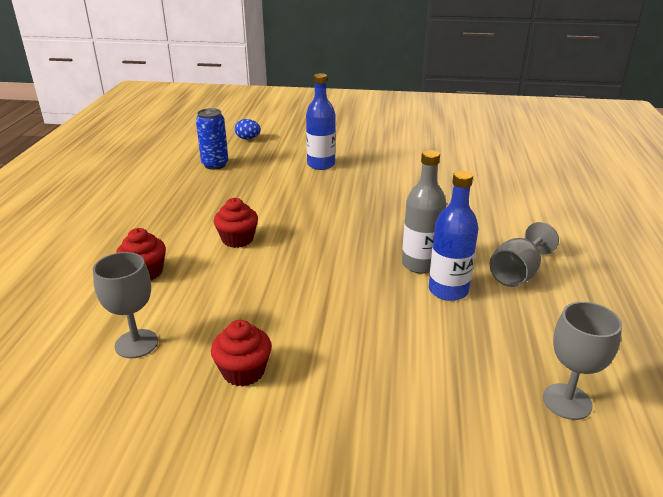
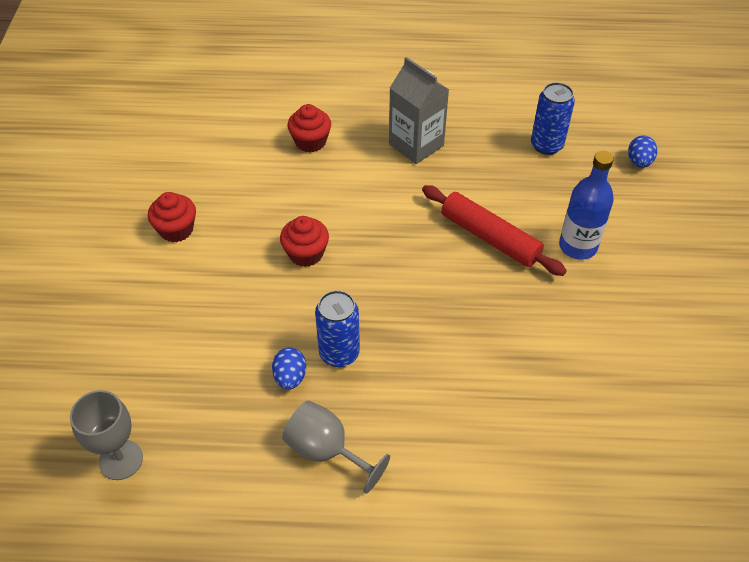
camera: 85 degrees right, 20 degrees up
grey goblet [93,252,158,358] -> none
red cupcake [214,198,258,248] -> red cupcake moved to [280,216,329,267]
grey bottle [402,150,447,274] -> blue can [315,290,360,367]
blue bottle [429,171,478,301] -> blue egg [272,347,306,390]
none -> grey carton [389,57,449,164]
none -> red rolling pin [422,185,567,276]

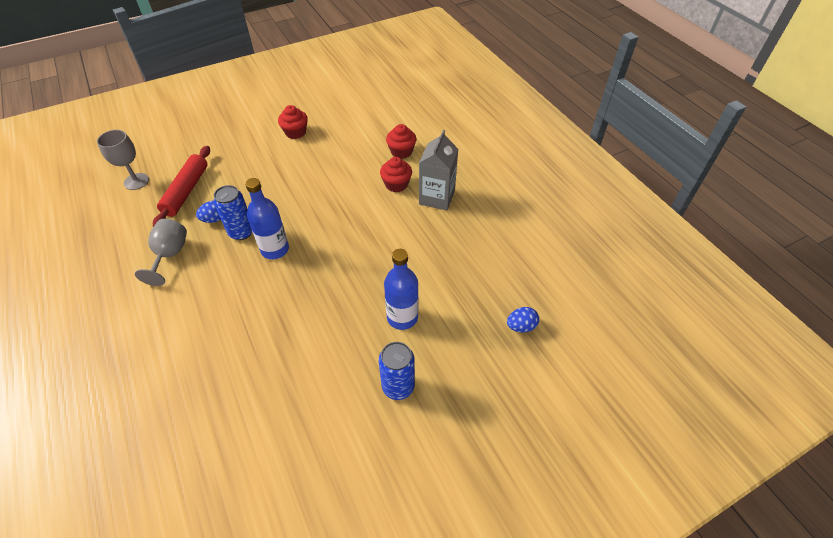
camera: 60 degrees right, 0 degrees up
red cupcake [280,216,329,267] -> red cupcake moved to [380,157,412,192]
red rolling pin [422,185,567,276] -> red rolling pin moved to [153,146,210,227]
blue can [531,82,575,155] -> blue can moved to [379,342,415,400]
none -> blue bottle [245,178,289,259]

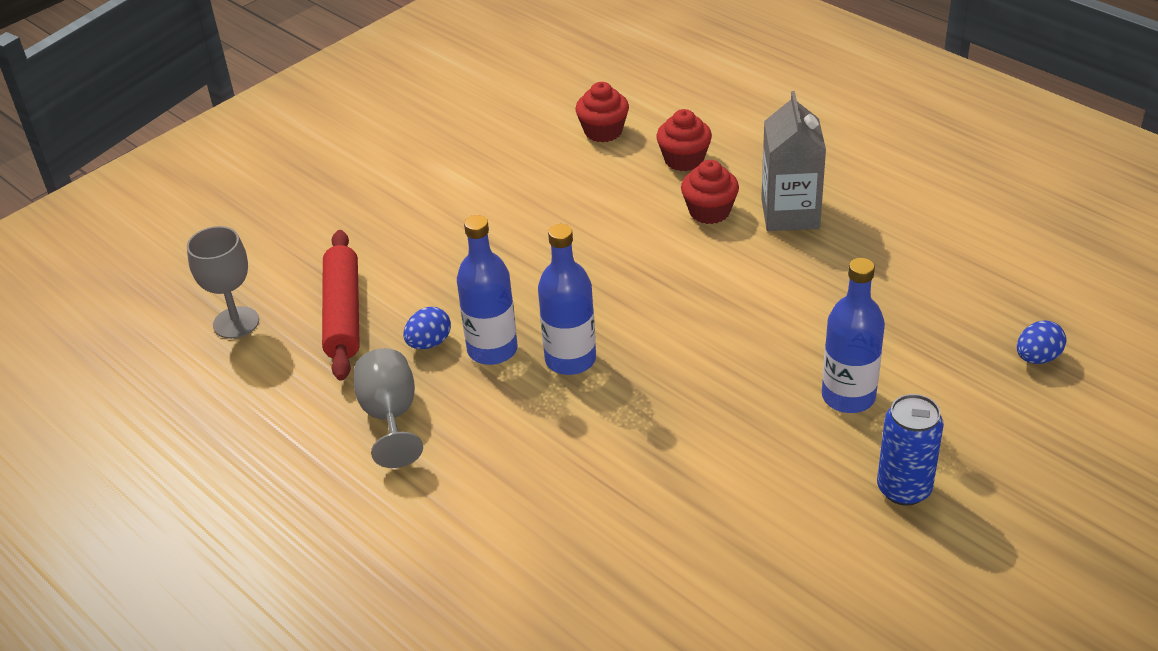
camera: 15 degrees left, 10 degrees down
blue can [214,185,252,240] -> blue bottle [457,215,518,365]
red cupcake [278,105,308,139] -> red cupcake moved to [575,82,629,143]

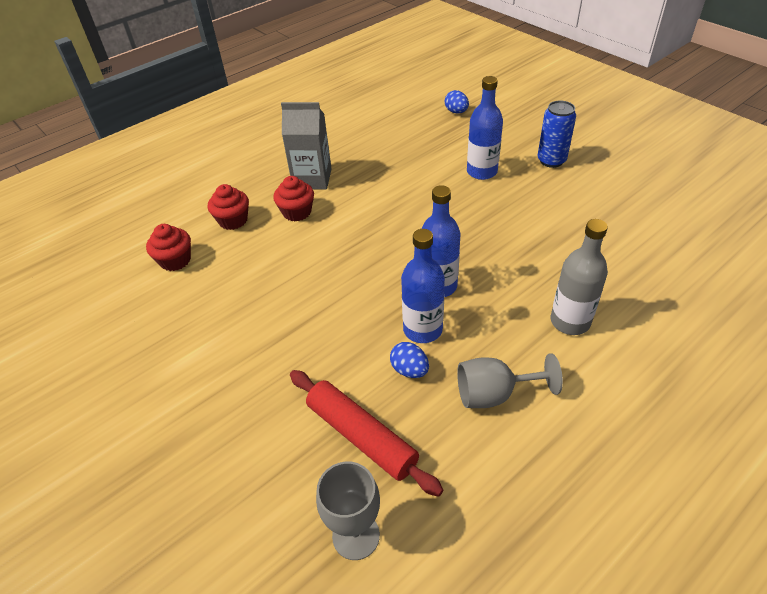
camera: 85 degrees left, 5 degrees up
red rolling pin [322,230,360,380] -> red rolling pin turned 45 degrees clockwise [290,370,443,497]
none -> grey bottle [551,219,608,335]

